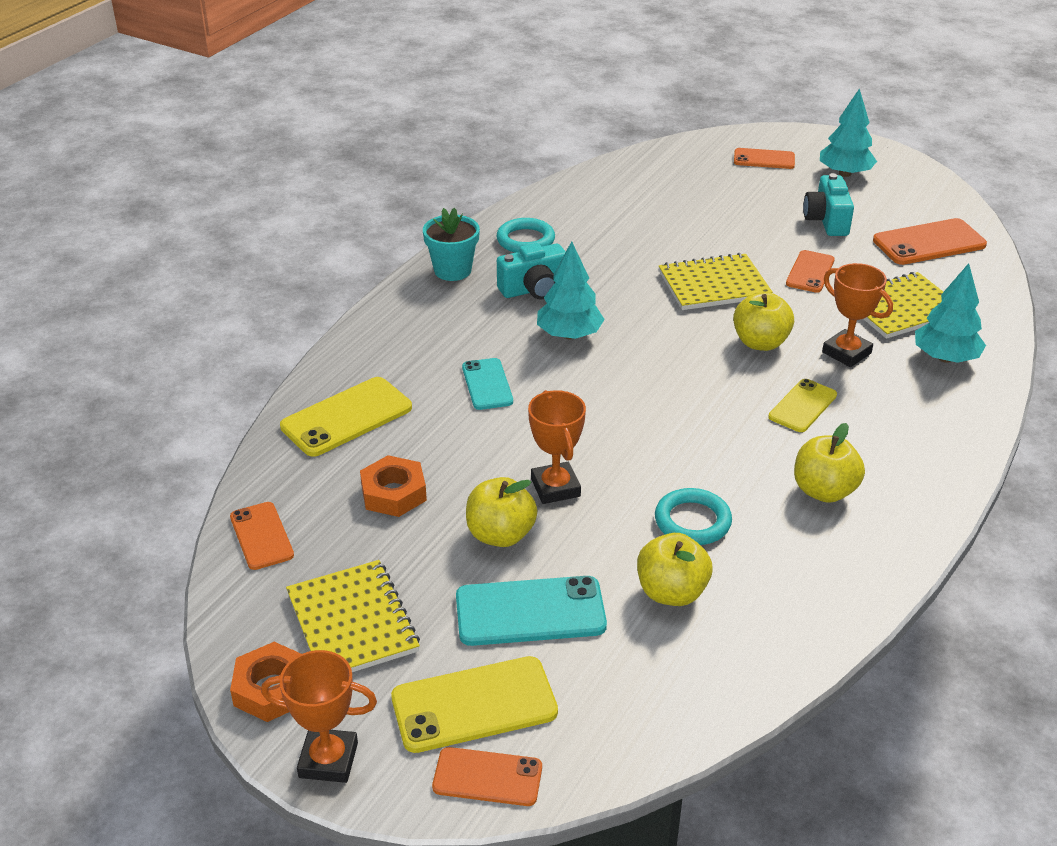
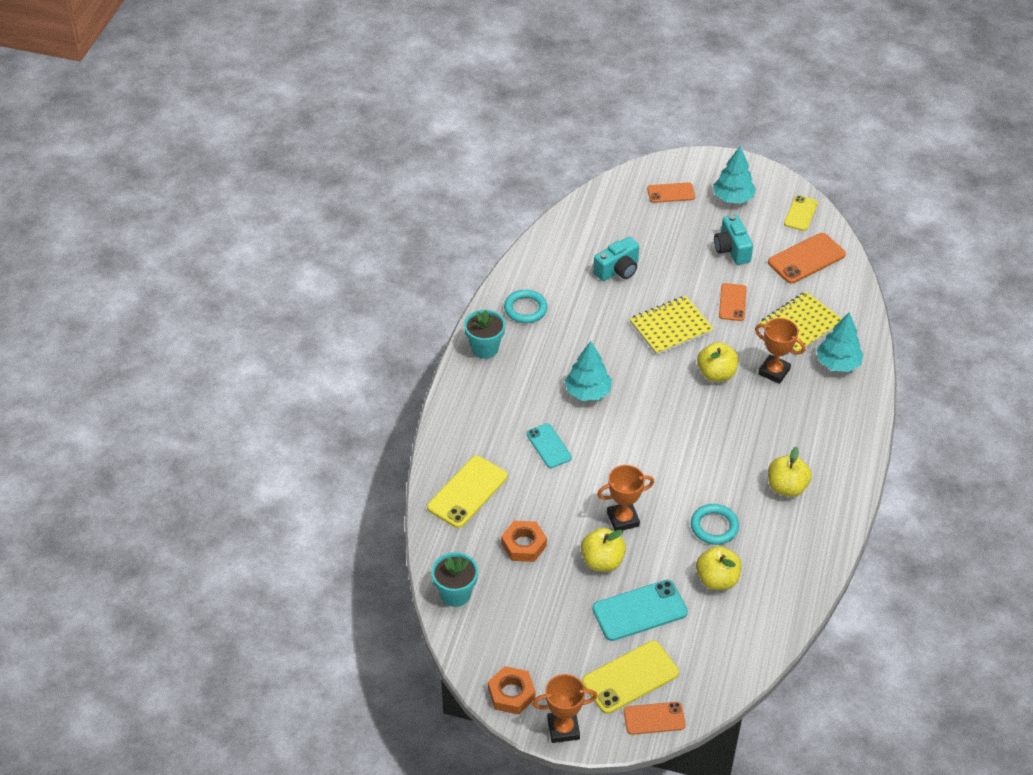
camera: 15 degrees left, 10 degrees up
orange phone [230,502,294,570] -> turquoise flower pot [431,552,478,607]
yellow notebook [286,560,420,672] -> none
turquoise camera [497,243,566,299] -> turquoise camera moved to [593,237,639,281]
orange trophy [528,390,586,504] -> orange trophy turned 75 degrees counterclockwise [597,465,654,531]
yellow phone [768,379,837,432] -> yellow phone moved to [784,195,818,231]

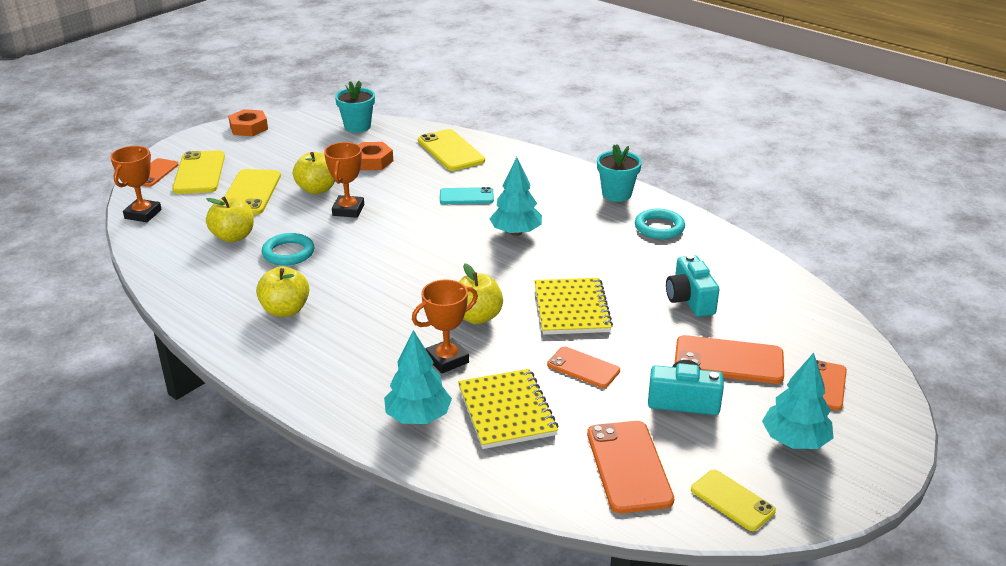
camera: 115 degrees right, 15 degrees down
orange trophy [532,674,598,743] -> orange trophy moved to [110,146,162,222]
turquoise phone [592,580,688,641] -> yellow phone [225,169,281,215]
none -> orange phone [675,335,784,384]

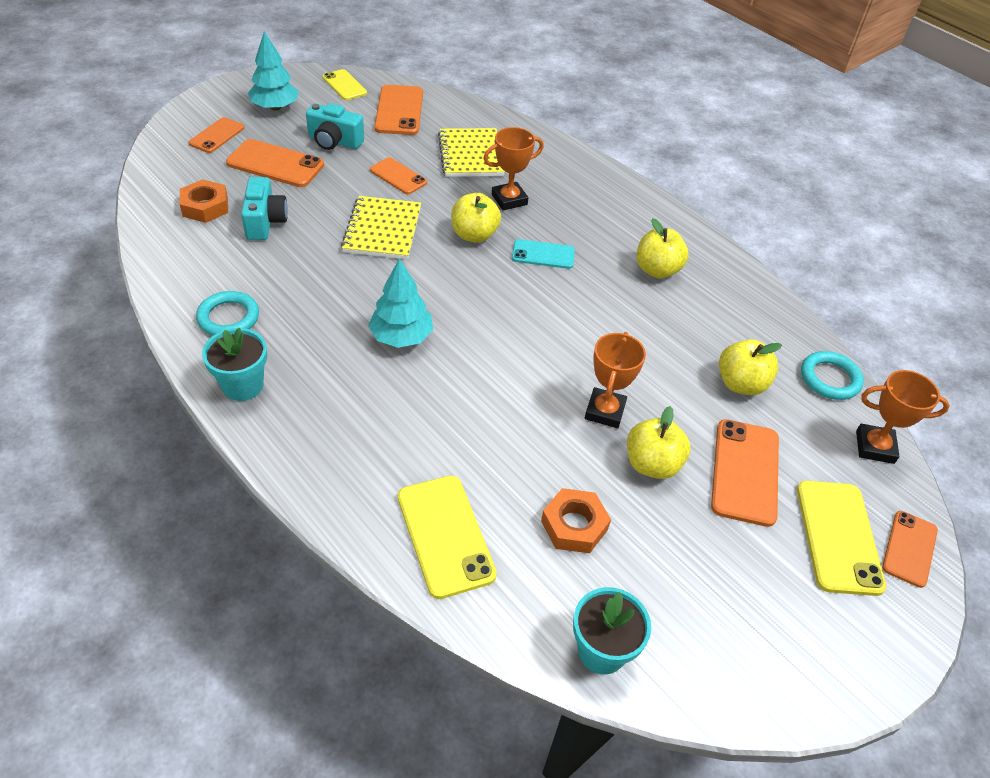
camera: 175 degrees left, 15 degrees up
orange trophy [110,146,162,222] -> orange trophy turned 75 degrees clockwise [856,370,950,464]
yellow phone [225,169,281,215] -> orange phone [711,419,779,527]
orange nut [228,109,268,136] -> orange nut moved to [179,179,228,223]
turquoise ring [262,233,314,266] -> turquoise ring moved to [801,351,864,400]
turquoise tree [384,330,452,424] -> none
turquoise phone [440,187,494,204] -> turquoise phone moved to [512,239,575,269]

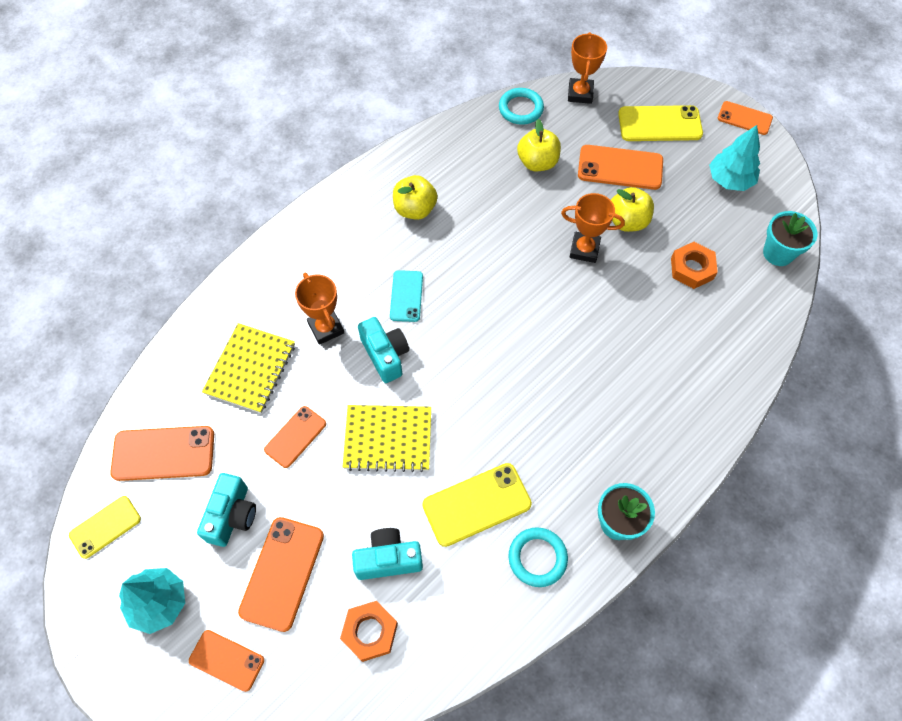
camera: 90 degrees left, 15 degrees up
turquoise tree [368,258,433,348] -> turquoise tree moved to [709,125,760,191]
yellow phone [398,475,497,599] -> yellow phone moved to [422,463,532,547]
yellow notebook [438,128,505,177] -> yellow notebook turned 60 degrees counterclockwise [202,323,295,413]
yellow apple [451,193,501,243] -> turquoise camera [358,317,409,383]
orange phone [882,511,938,588] -> orange phone moved to [718,101,773,135]

